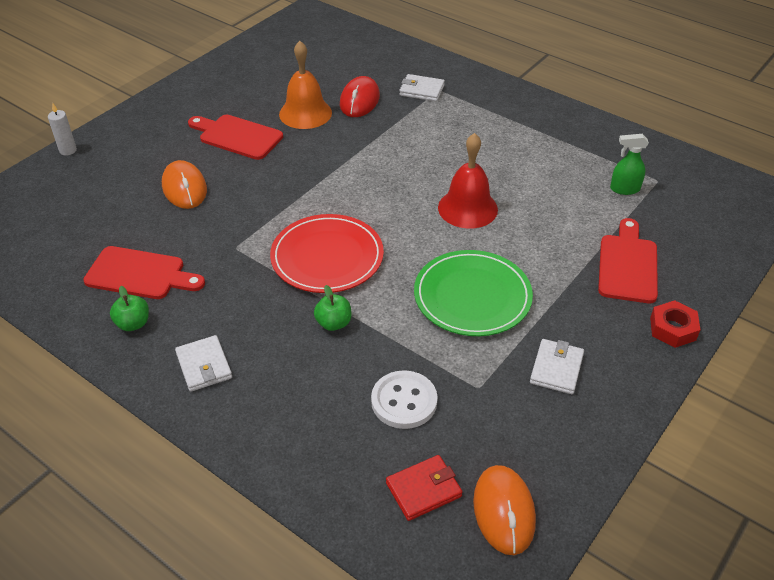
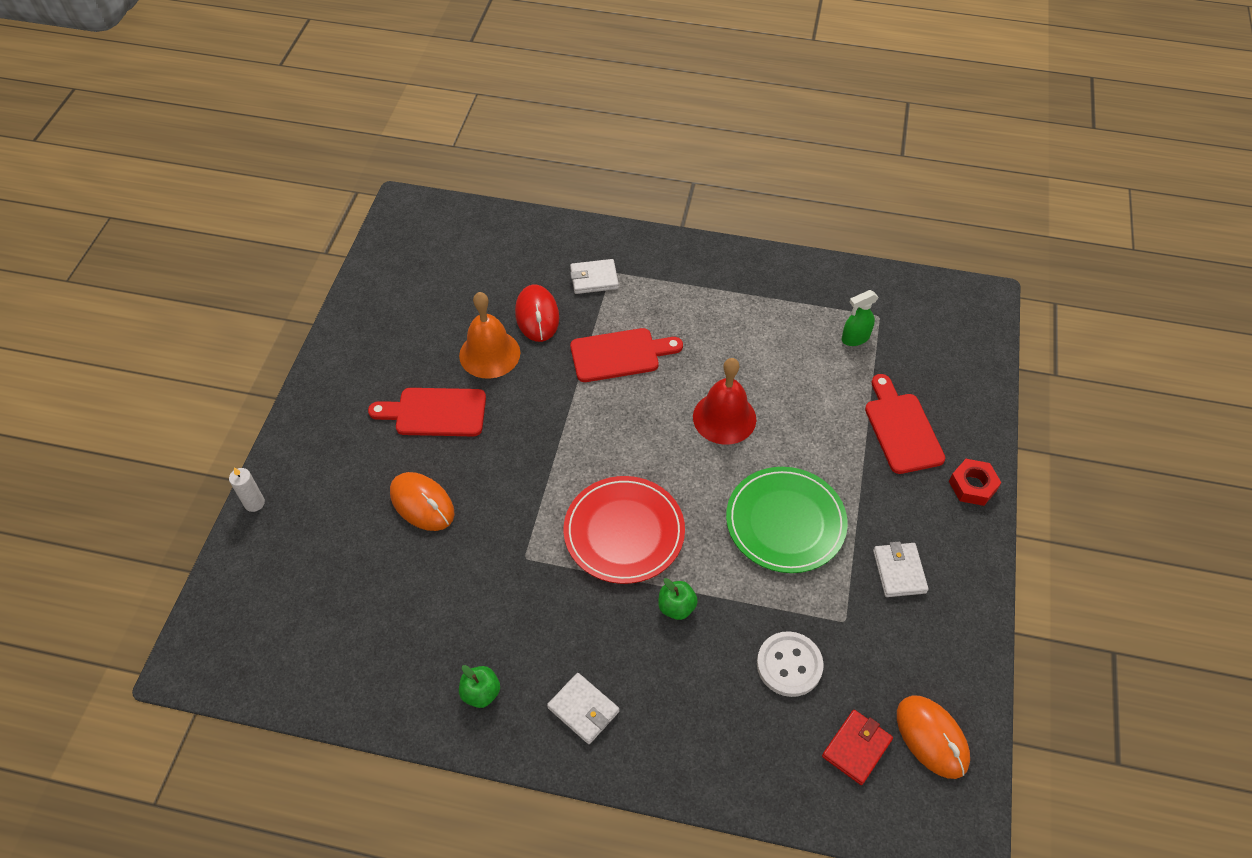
camera: 25 degrees left, 10 degrees up
red cutting board [83,246,205,299] -> red cutting board moved to [570,328,683,382]

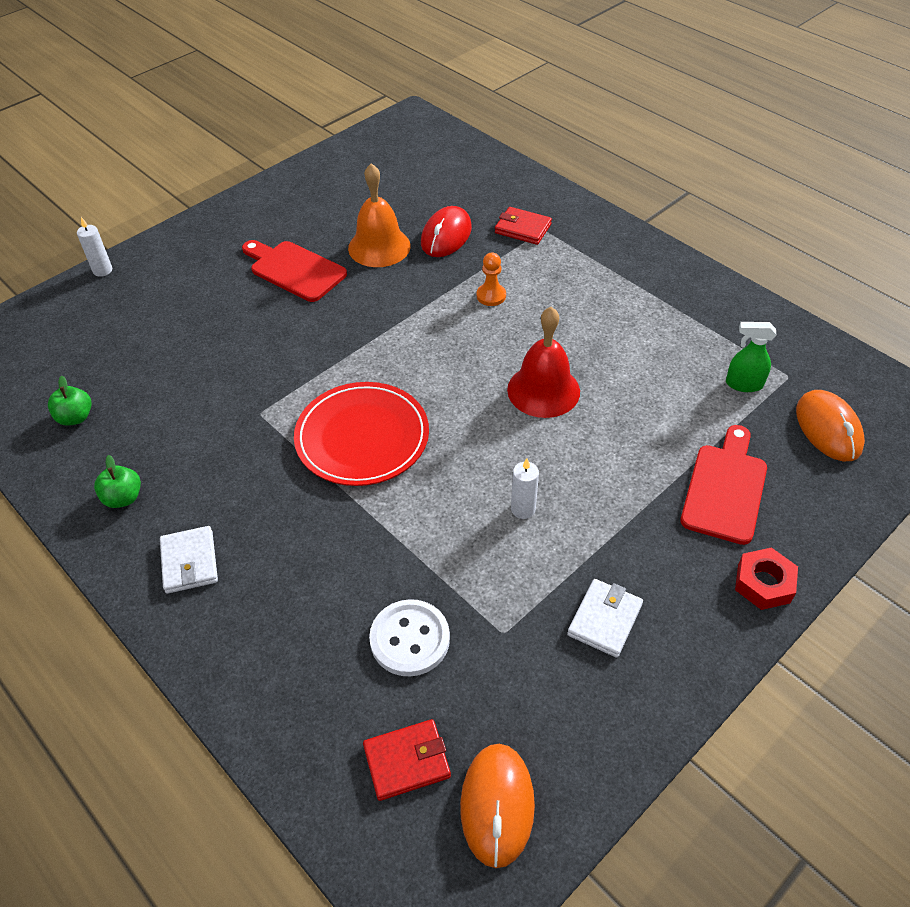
camera: 35 degrees right, 5 degrees down
orange mouse [390,472,455,531] -> orange mouse moved to [796,390,865,461]
white wallet [570,259,619,294] -> red wallet [495,207,552,245]
red cutting board [570,328,683,382] -> orange pawn [477,253,506,306]
green apple [658,578,698,620] -> green apple moved to [48,376,92,426]
green plate [726,467,848,573] -> white candle [511,458,539,519]

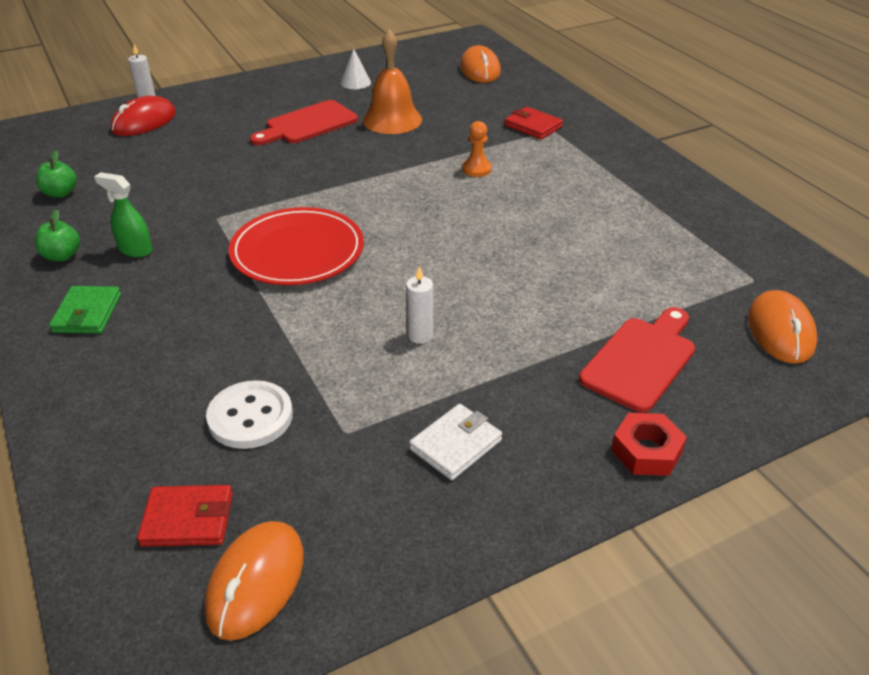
camera: 15 degrees right, 10 degrees down
white wallet [160,526,218,594] -> green wallet [49,286,121,333]
red cutting board [242,240,347,302] -> red cutting board turned 90 degrees counterclockwise [250,100,358,145]
red mouse [421,206,472,257] -> red mouse moved to [111,96,176,136]
red bell [507,307,580,418] -> none
green spray bottle [726,322,776,392] -> green spray bottle moved to [94,172,153,257]
none -> white cone [341,48,371,89]
none -> orange mouse [460,45,501,83]

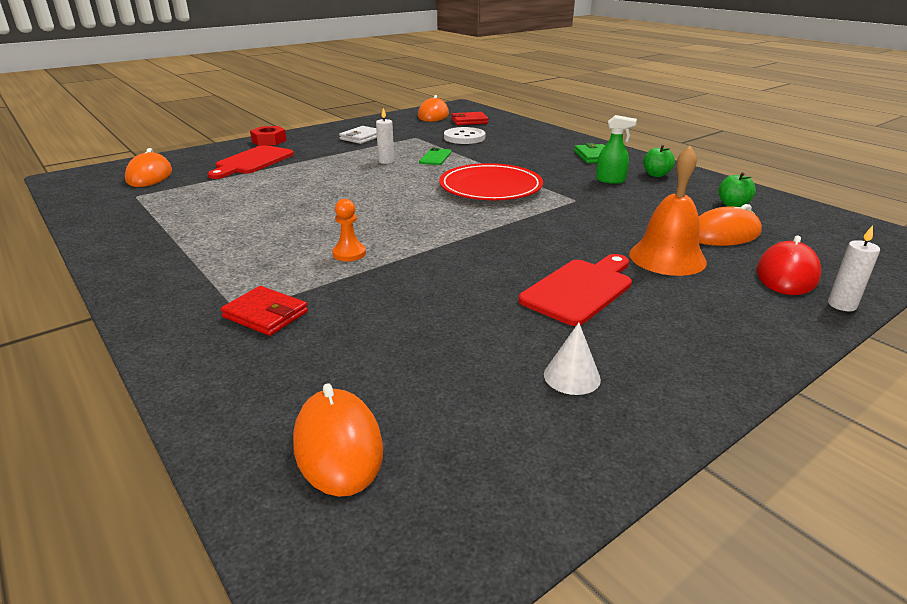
camera: 170 degrees right, 10 degrees down
orange bell [363,29,422,134] -> orange bell moved to [629,146,707,276]
none -> green phone [419,148,452,165]
none -> orange mouse [699,204,762,246]

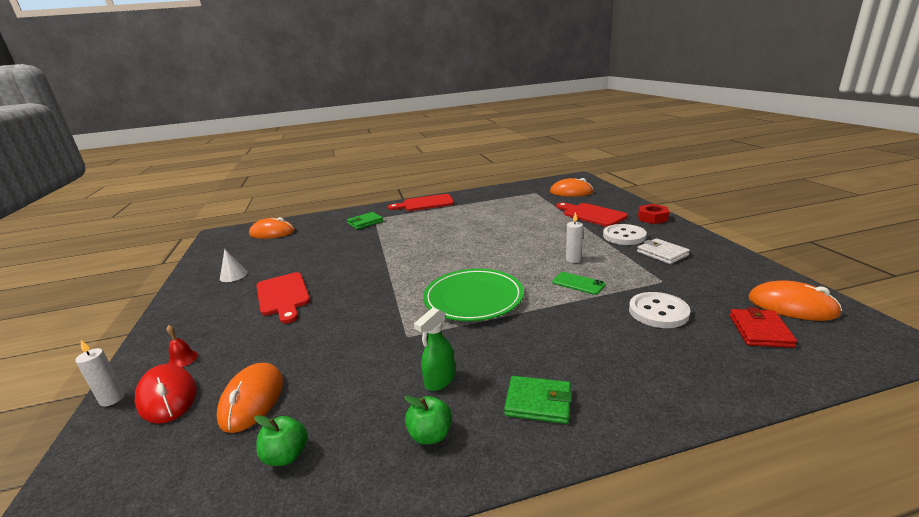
camera: 115 degrees right, 5 degrees down
red wallet [221,286,308,336] -> green wallet [347,212,383,230]
orange pawn [332,199,366,261] -> none
red plate [439,163,543,200] -> green plate [423,269,524,321]
orange bell [629,146,707,276] -> none
none -> red bell [166,325,198,367]
none -> red cutting board [388,194,454,211]
none -> white button [603,224,647,245]

